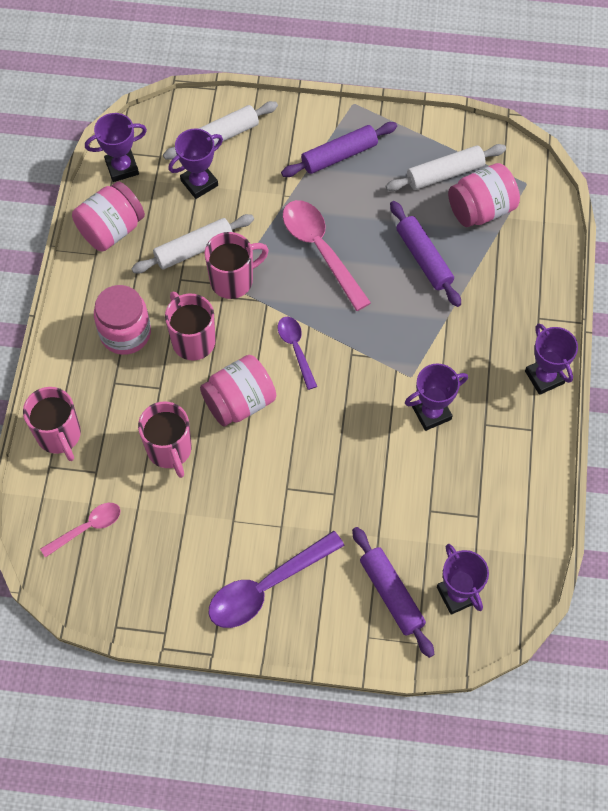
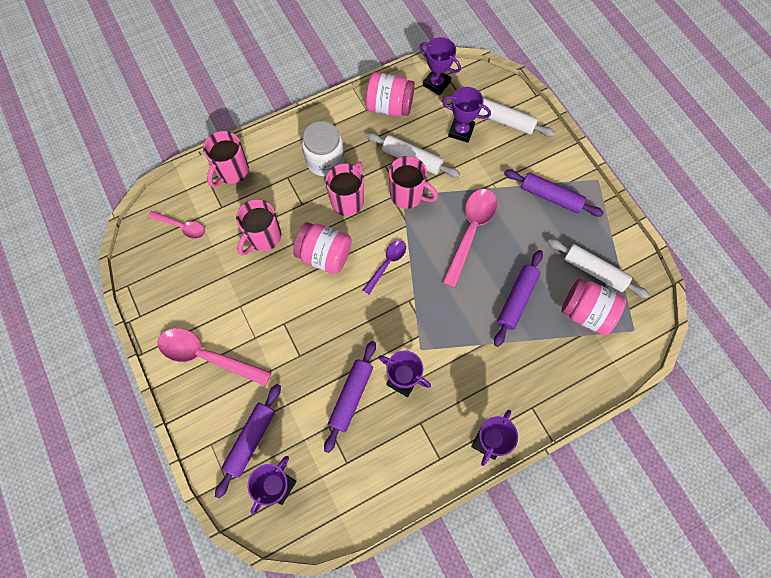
camera: 55 degrees right, 5 degrees up
pink jar [94,285,151,355] -> white jar [302,121,344,176]
purple spoon [209,531,345,628] -> pink spoon [158,328,272,386]
none -> purple rolling pin [324,341,376,453]

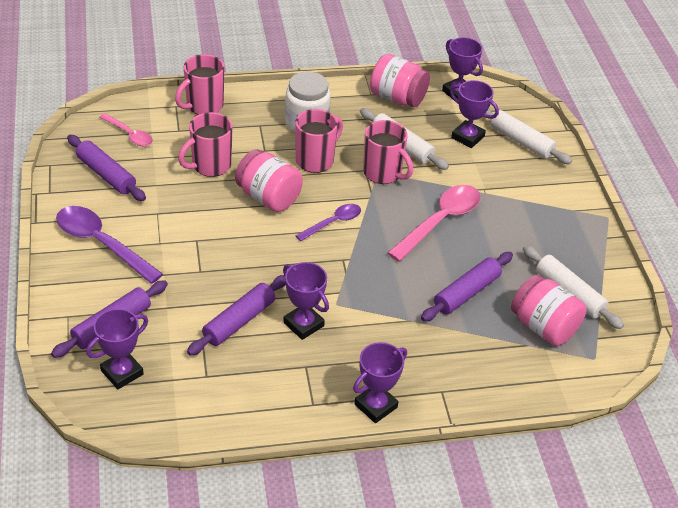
camera: 15 degrees right, 25 degrees down
pink spoon [158,328,272,386] -> purple spoon [56,206,163,284]
purple rolling pin [504,169,604,217] -> purple rolling pin moved to [67,135,146,201]

